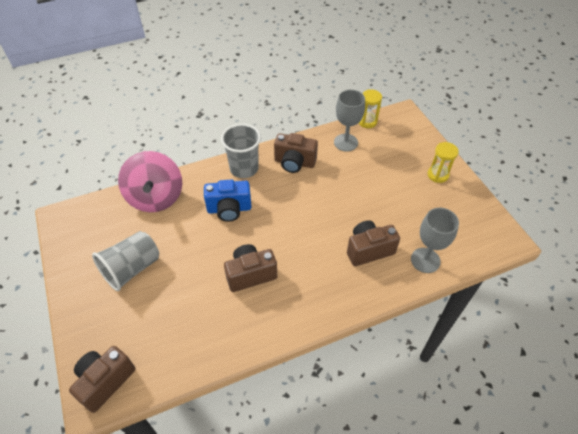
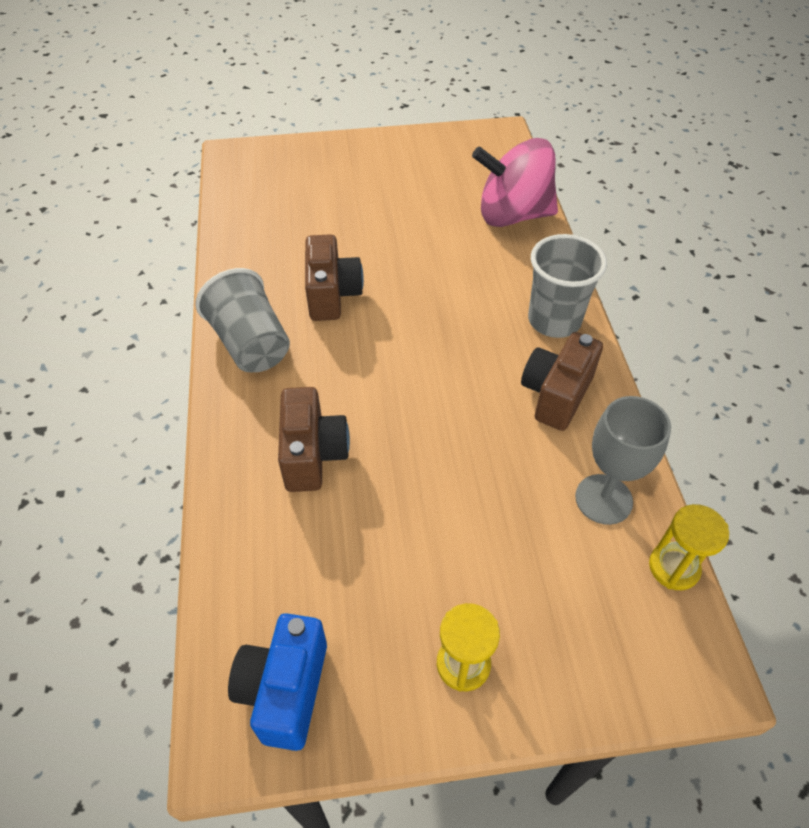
camera: 105 degrees right, 0 degrees up
brown camera [69,346,135,413] -> none
grey cup [92,231,159,291] -> grey cup moved to [195,268,290,372]
blue camera [204,179,251,222] -> blue camera moved to [228,613,327,751]
grey goblet [411,208,459,273] -> none

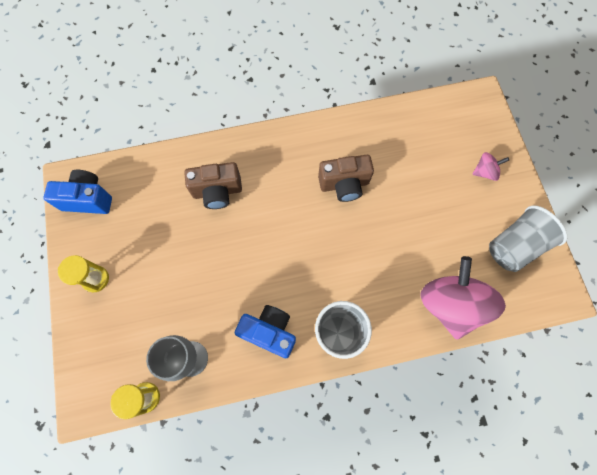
camera: 85 degrees right, 20 degrees up
grey cup [195,268,290,372] -> grey cup moved to [489,205,567,272]
brown camera [521,332,603,431] -> blue camera [235,305,296,358]
none -> pink spinning top [472,152,509,181]

